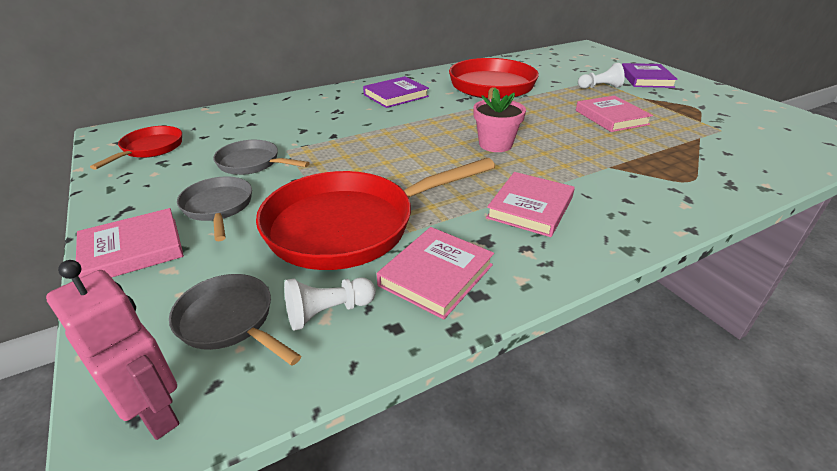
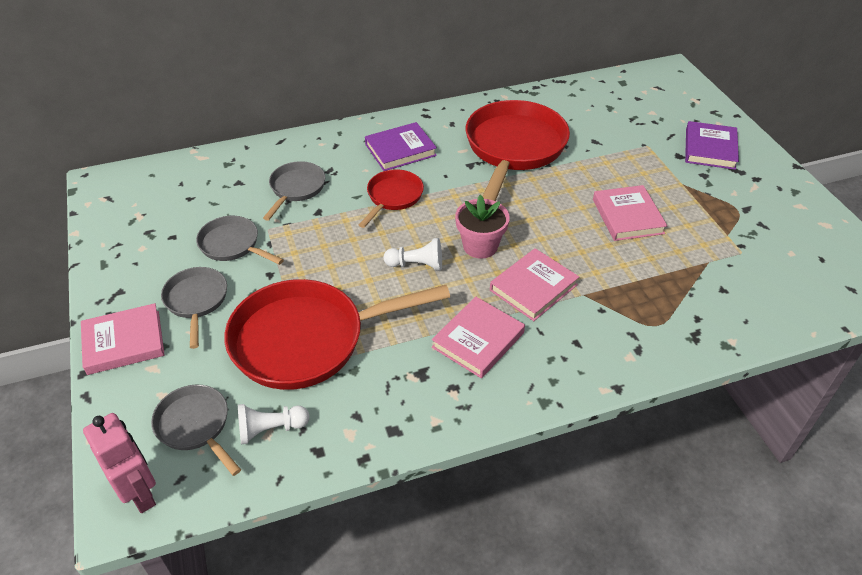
camera: 10 degrees right, 10 degrees up
red pan [90,126,182,170] -> red pan moved to [359,169,424,228]
pink book [377,227,494,319] -> pink book moved to [490,248,579,321]
white pawn [578,63,625,89] -> white pawn moved to [384,238,442,271]
none -> grey pan [263,161,325,221]

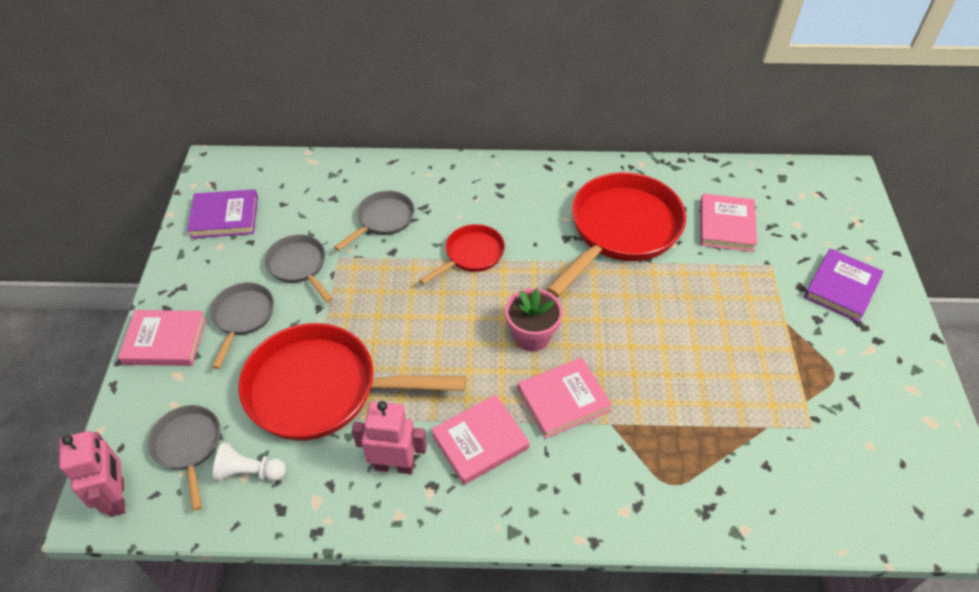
camera: 20 degrees right, 5 degrees up
purple book [365,122,437,171] -> purple book moved to [187,189,258,238]
white pawn [384,238,442,271] -> none
pink book [593,185,667,241] -> pink book moved to [700,194,757,252]
none -> pink robot [352,401,427,474]

